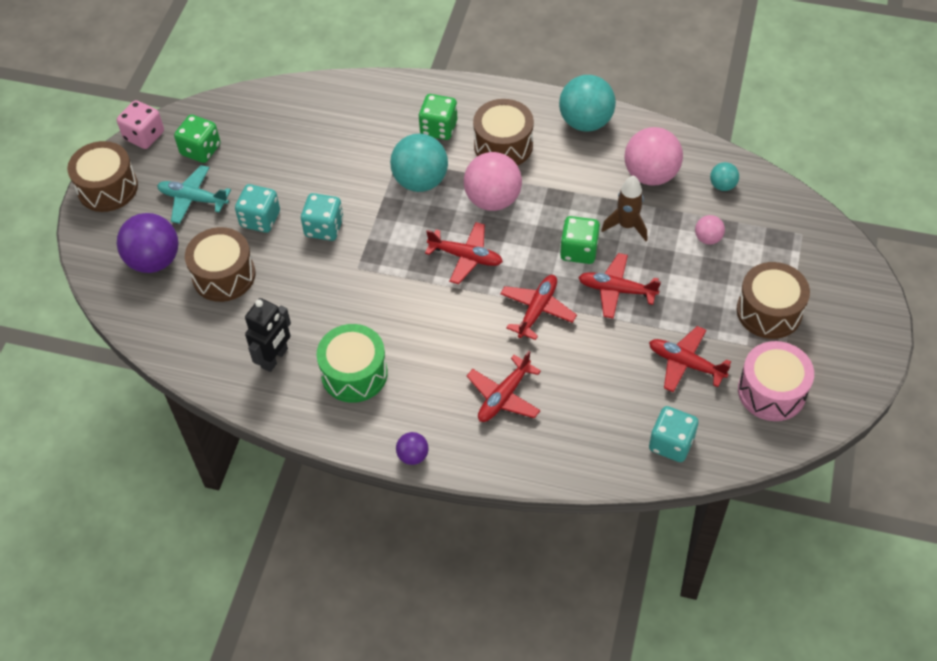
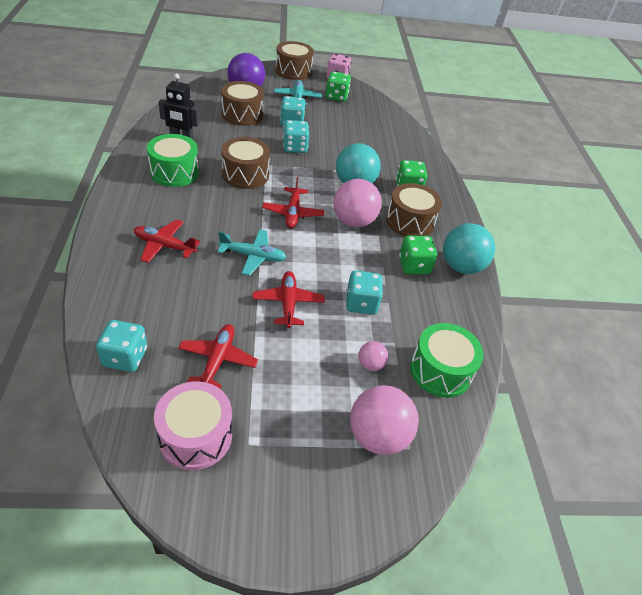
camera: 65 degrees right, 10 degrees down
purple ball [396,432,429,465] -> none
red plane [500,275,577,340] -> turquoise plane [218,229,287,276]
green dice [560,216,600,264] -> green dice moved to [399,236,437,274]
brown rocket [601,175,647,241] -> turquoise dice [346,271,383,315]
pink ball [624,127,683,185] -> pink ball moved to [350,385,419,455]
turquoise ball [710,162,739,191] -> green drum [410,323,484,398]
brown drum [736,262,810,339] -> brown drum moved to [221,137,270,189]

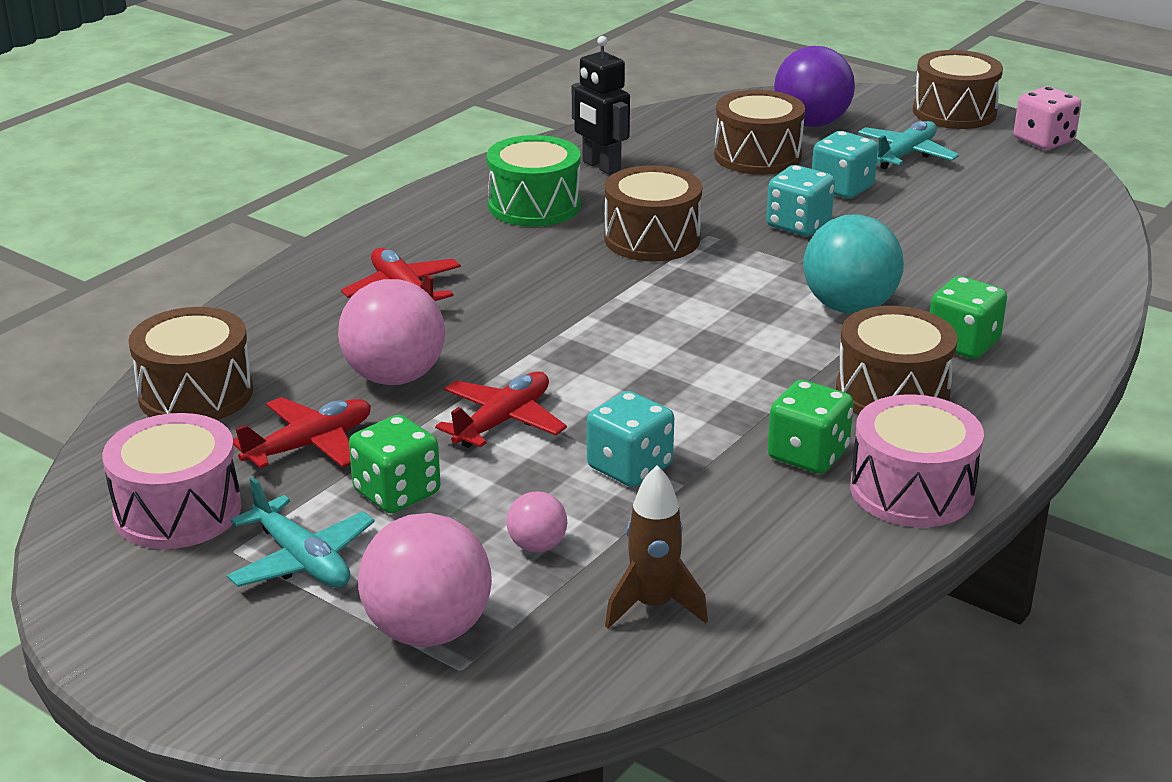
camera: 45 degrees right, 15 degrees down
turquoise dice [96,320,147,372] -> brown drum [129,307,253,420]
turquoise plane [218,229,287,276] -> turquoise plane moved to [227,477,375,588]
red plane [262,177,324,228] -> none
green dice [326,71,351,102] -> green dice moved to [349,415,440,513]
pink ball [334,179,382,227] -> pink ball moved to [338,279,445,385]
green drum [410,323,484,398] -> brown rocket [605,465,708,629]
turquoise ball [443,223,495,274] -> pink drum [850,394,984,527]

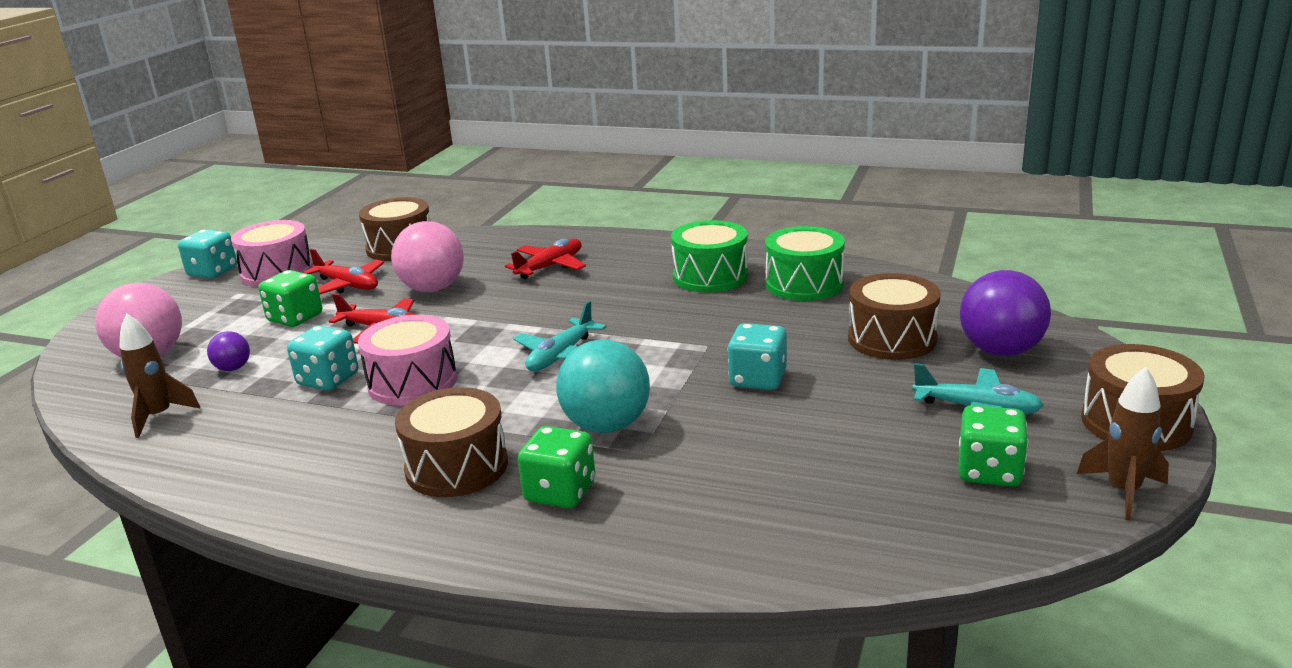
camera: 75 degrees right, 5 degrees down
turquoise plane [227,477,375,588] -> turquoise plane moved to [513,301,606,371]
pink ball [506,491,567,553] -> purple ball [207,331,250,371]
black robot [572,36,630,175] -> green drum [765,226,845,301]
brown drum [604,165,702,261] -> none
green dice [768,380,854,474] -> green dice moved to [958,405,1028,487]
turquoise dice [812,131,878,199] -> turquoise dice moved to [178,229,237,279]
pink drum [850,394,984,527] -> pink drum moved to [358,315,457,405]
pink dice [1014,86,1081,150] -> brown rocket [1077,367,1169,520]

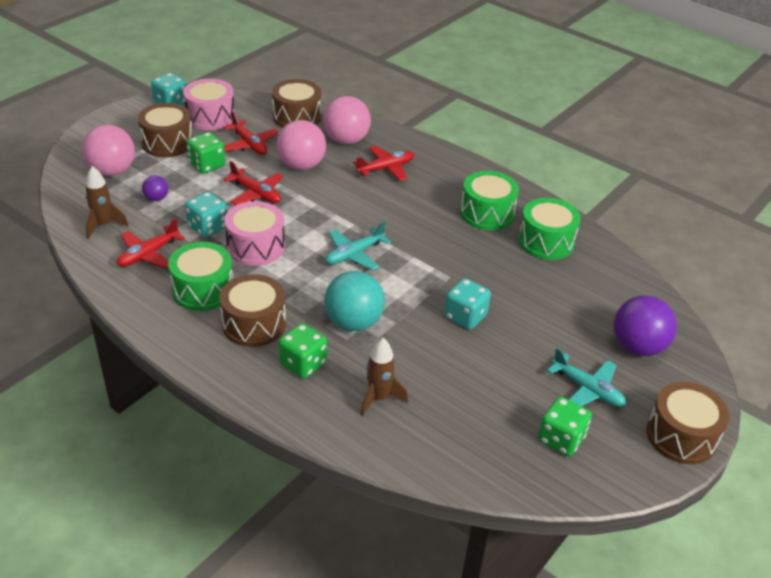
camera: 15 degrees right, 15 degrees up
brown drum [848,273,941,360] -> brown drum moved to [138,103,193,157]
brown rocket [1077,367,1169,520] -> brown rocket moved to [361,338,408,417]
none -> red plane [117,218,185,269]
none -> green drum [168,242,233,311]
none -> pink ball [323,96,371,144]

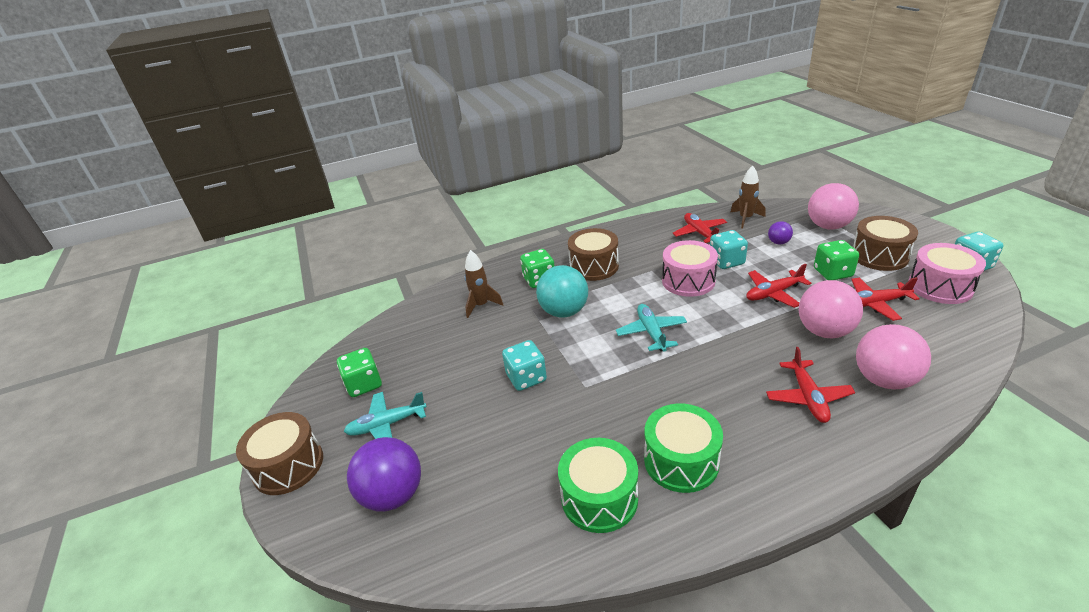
camera: 125 degrees right, 5 degrees down
green drum [168,242,233,311] -> none
brown drum [272,79,321,128] -> none

